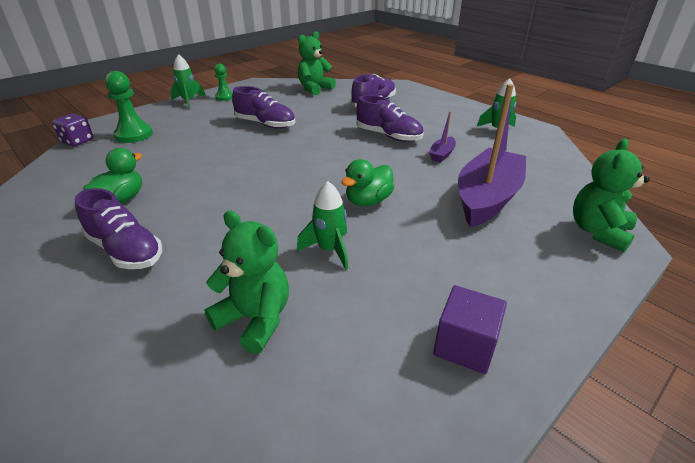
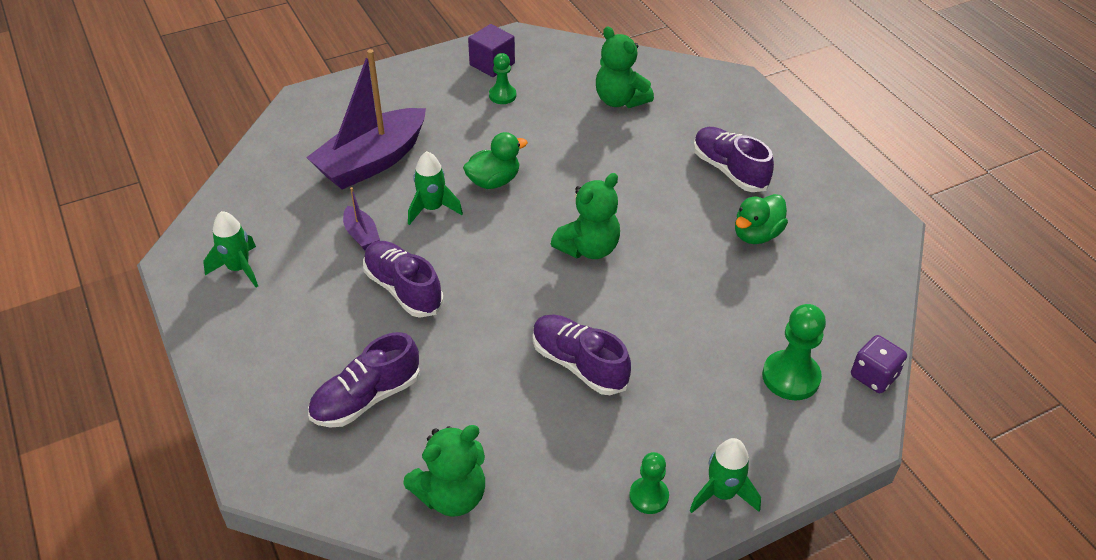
camera: 165 degrees left, 10 degrees up
green rocket [296,181,348,270] -> green rocket moved to [408,151,463,225]
purple boat [429,111,456,163] -> purple boat turned 105 degrees clockwise [343,187,380,250]
green teddy bear [573,139,650,252] -> green teddy bear moved to [551,173,620,259]
none -> green pawn [489,53,516,104]

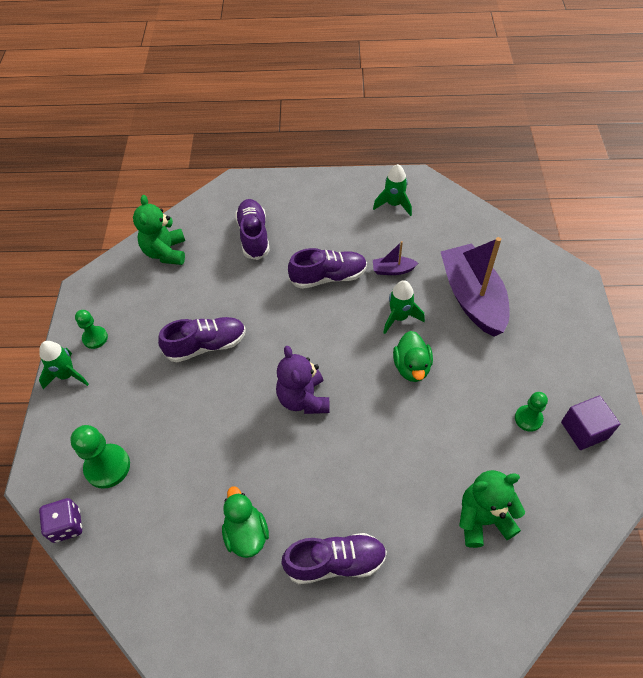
camera: 120 degrees right, 10 degrees up
green teddy bear [551,173,620,259] -> purple teddy bear [276,346,329,414]

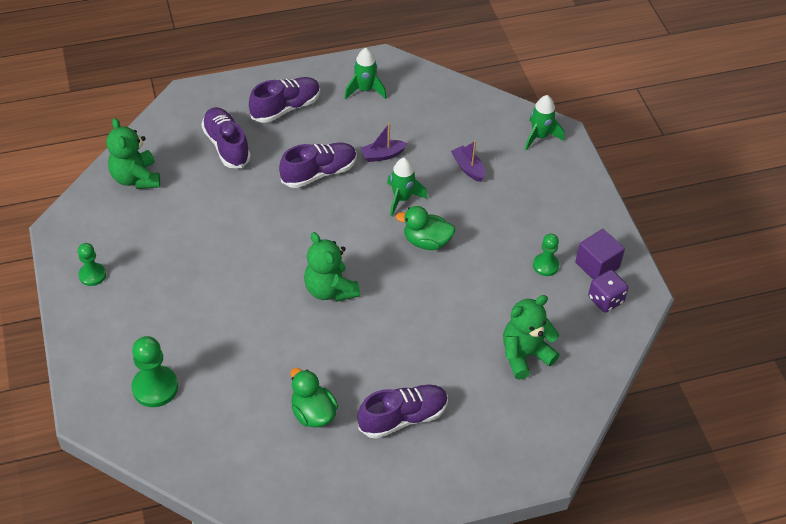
camera: 20 degrees left, 5 degrees down
green rocket [39,341,89,389] -> green rocket moved to [525,95,564,151]
purple dice [39,498,82,543] -> purple dice moved to [588,270,628,313]
purple shoe [158,317,246,362] -> purple shoe moved to [249,77,320,123]
purple teddy bear [276,346,329,414] -> green teddy bear [304,232,360,302]
green duck [393,331,433,382] -> green duck turned 120 degrees clockwise [396,206,455,250]
purple boat [441,237,510,337] -> purple boat [451,141,485,182], size x0.43

